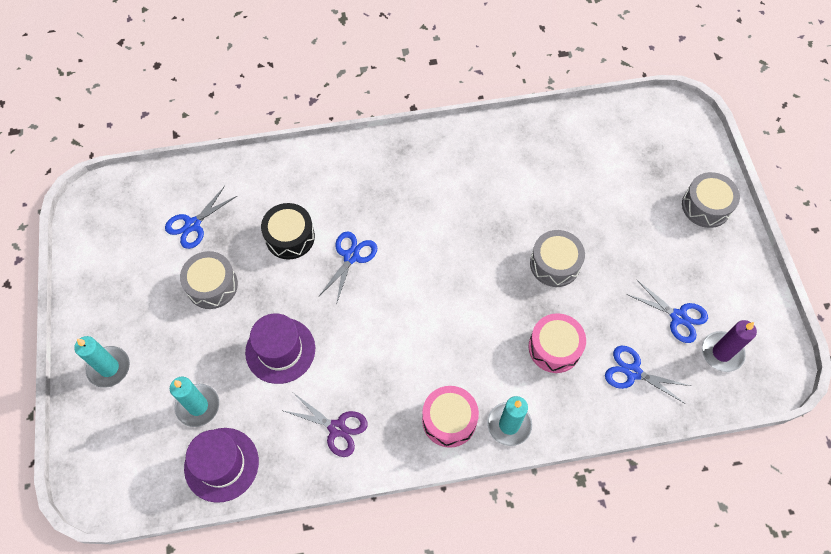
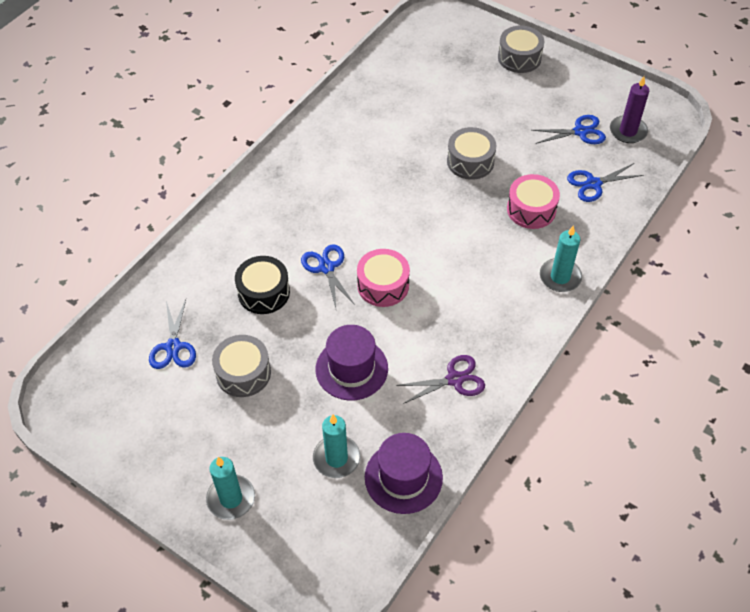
camera: 45 degrees left, 10 degrees down
pink drum [422,386,479,448] -> pink drum moved to [357,249,410,307]

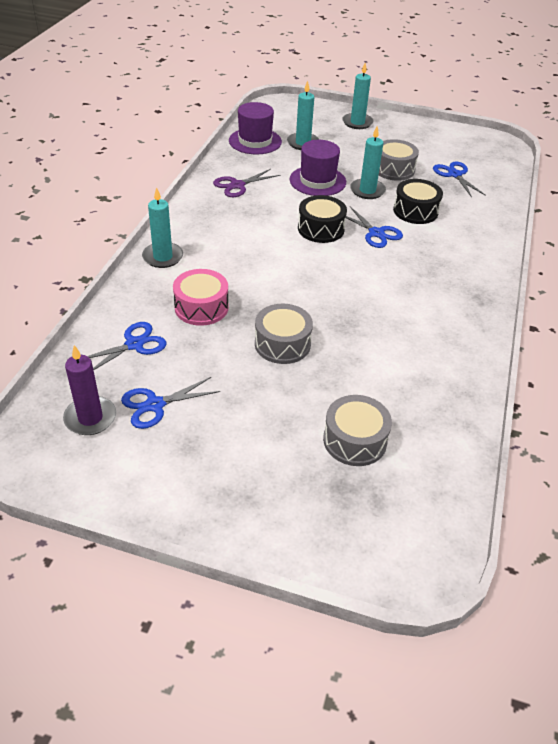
camera: 160 degrees right, 10 degrees down
pink drum [357,249,410,307] -> black drum [298,195,347,243]
grey drum [498,26,544,73] -> grey drum moved to [323,395,392,466]
none -> turquoise candle [350,126,386,199]

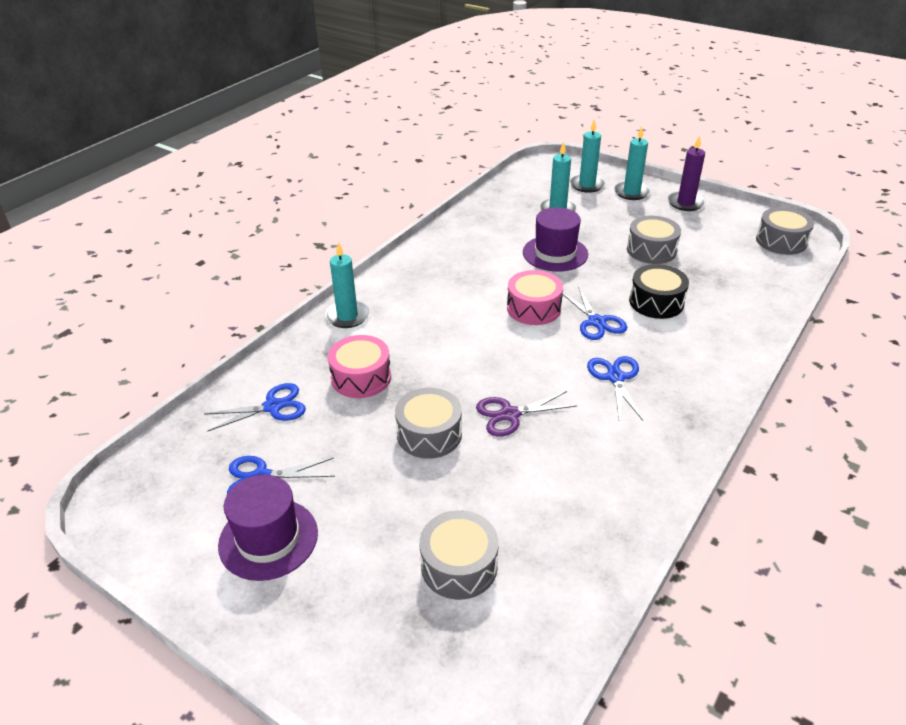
camera: 20 degrees right, 5 degrees down
purple candle [63,345,116,435] -> purple candle moved to [668,135,705,211]
purple scissors [213,169,280,197] -> purple scissors moved to [476,391,577,436]
purple hat [229,102,282,155] -> purple hat moved to [218,475,318,581]
black drum [298,195,347,243] -> pink drum [507,270,563,325]
turquoise candle [350,126,386,199] -> turquoise candle moved to [570,119,605,193]
blue scissors [433,161,486,197] -> blue scissors moved to [587,356,643,421]
none -> grey drum [756,207,814,255]

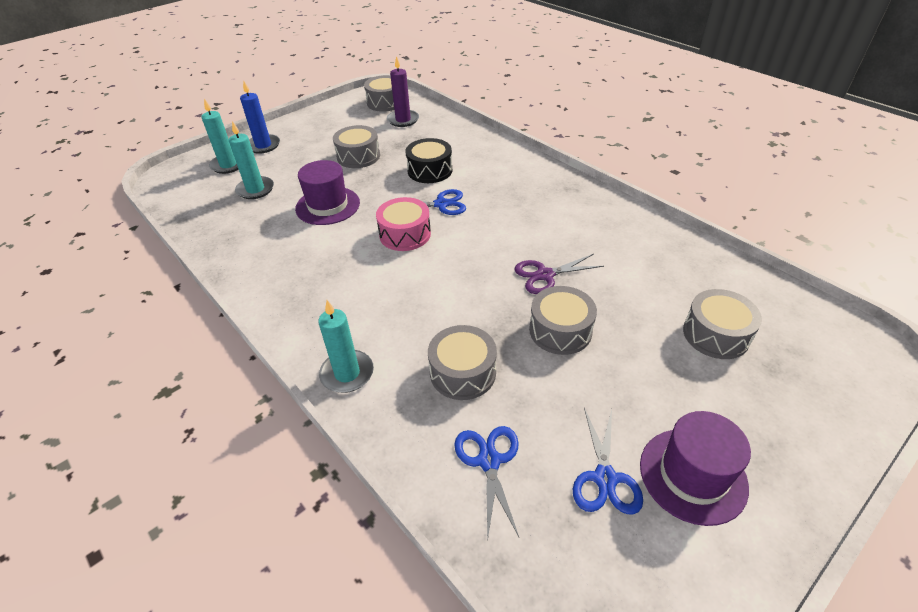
camera: 75 degrees left, 5 degrees up
pink drum [328,335,391,398] -> grey drum [428,325,497,400]
purple scissors [476,391,577,436] -> purple scissors turned 75 degrees clockwise [514,254,604,294]
blue scissors [587,356,643,421] -> none
turquoise candle [614,126,651,200] -> blue candle [240,81,280,154]
purple candle [668,135,705,211] -> purple candle moved to [387,56,419,127]

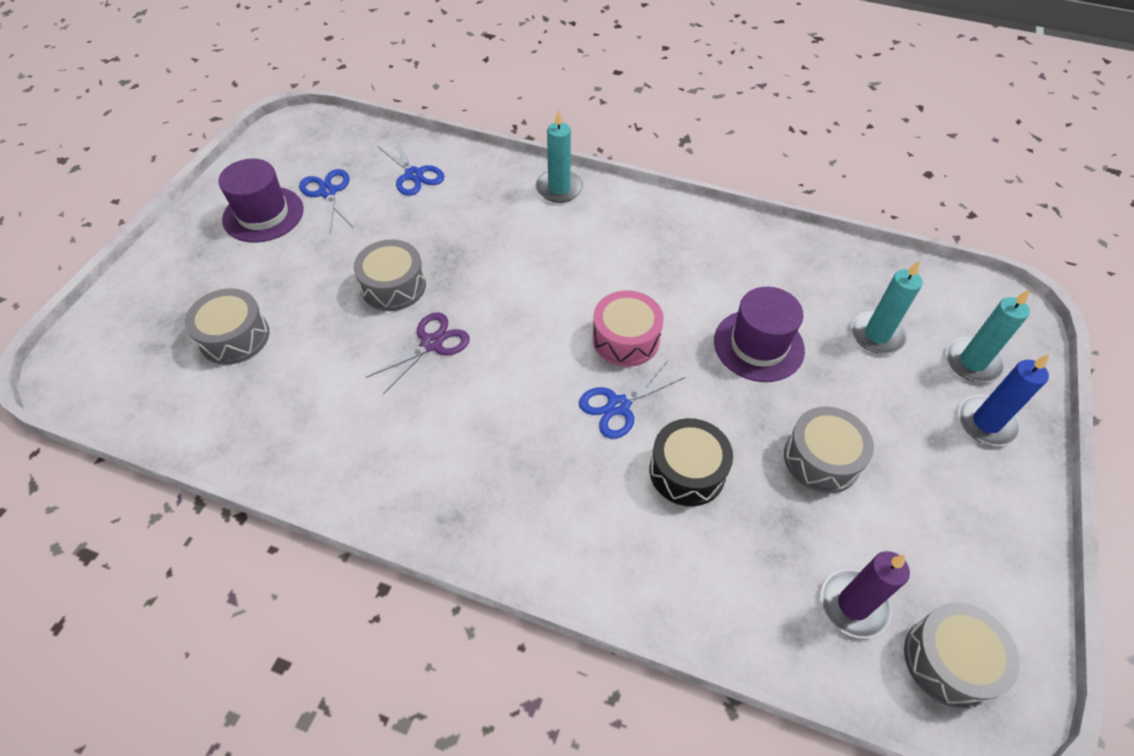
camera: 150 degrees right, 10 degrees up
grey drum [428,325,497,400] -> none

